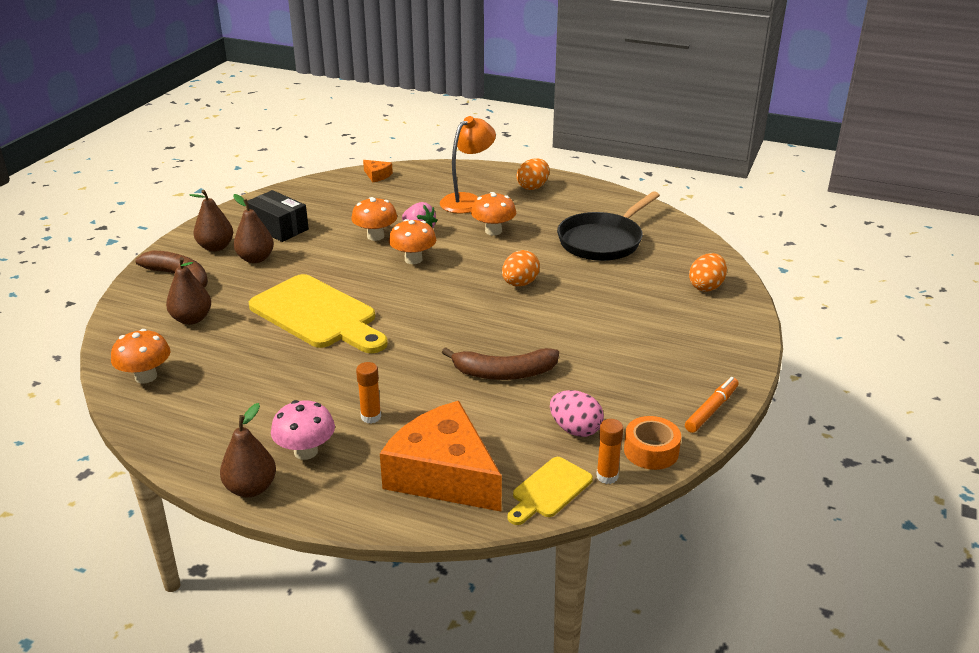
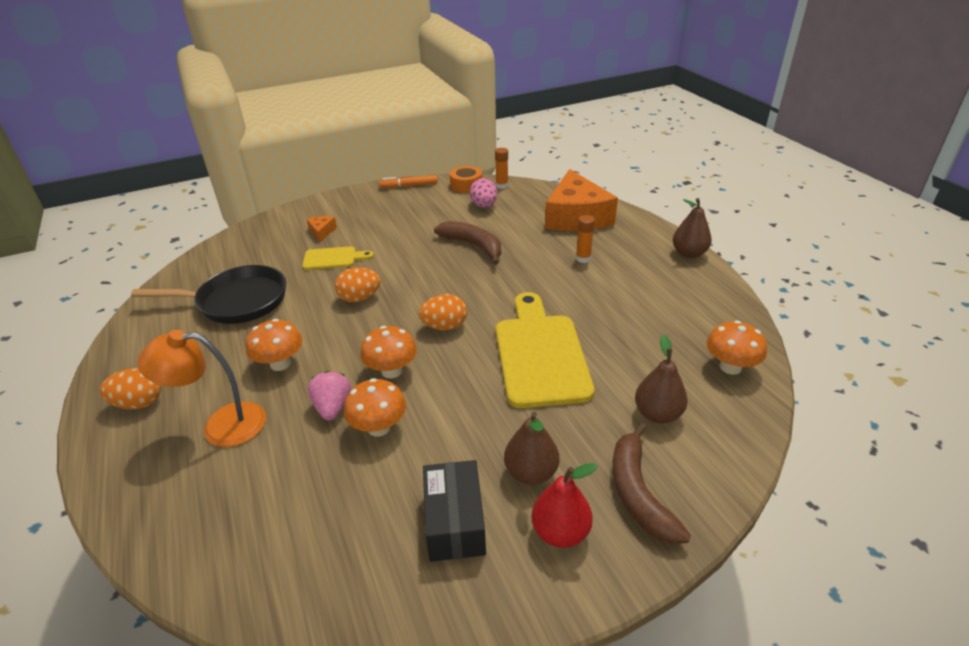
camera: 135 degrees left, 5 degrees up
brown pear [189,190,233,252] -> red pear [532,463,597,548]
pink mushroom [271,400,335,460] -> none
orange cheese [363,160,393,182] -> orange cheese moved to [306,216,337,242]
yellow cutting board [508,457,593,525] -> yellow cutting board moved to [302,246,374,270]
orange egg [689,253,727,292] -> orange egg moved to [419,294,467,330]

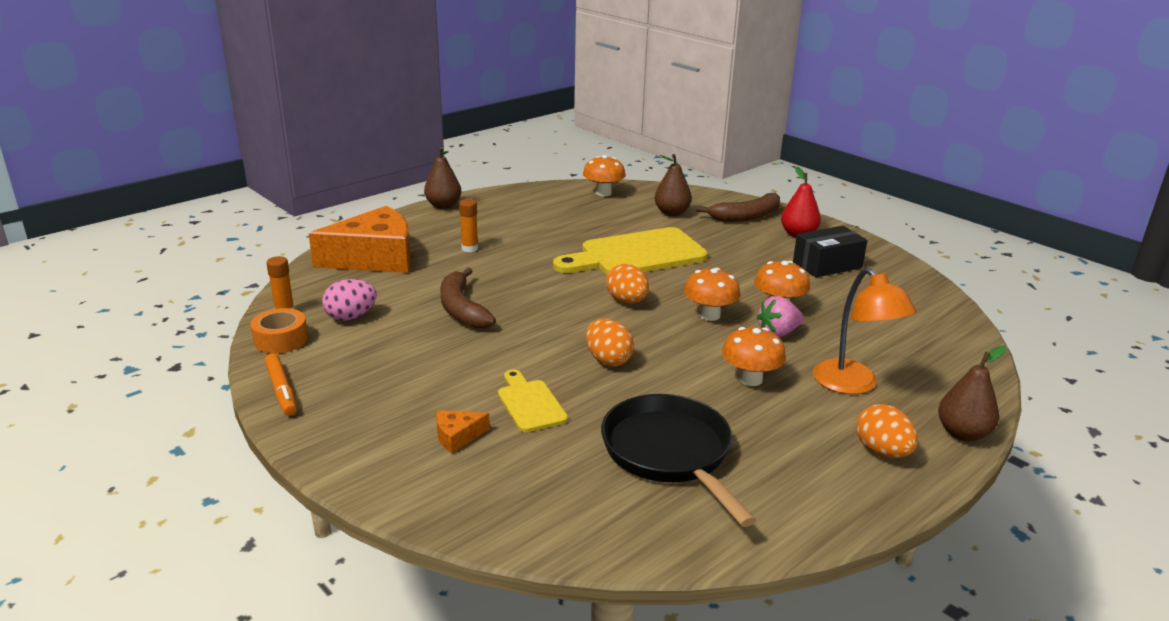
camera: 110 degrees left, 10 degrees down
brown banana [434,221,501,265] -> brown banana turned 45 degrees counterclockwise [440,267,496,328]
brown pear [504,412,559,485] -> brown pear moved to [938,346,1006,441]

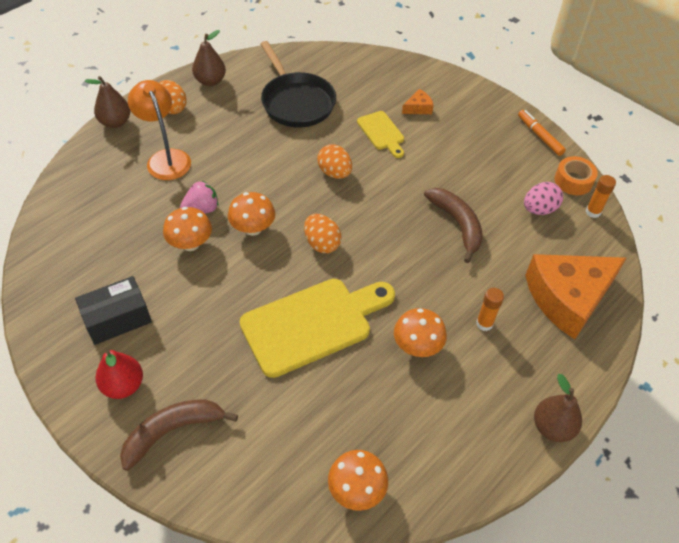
camera: 175 degrees right, 25 degrees up
brown pear [655,154,692,216] -> brown pear moved to [192,30,226,86]
orange mushroom [722,327,786,386] -> orange mushroom moved to [394,308,447,357]

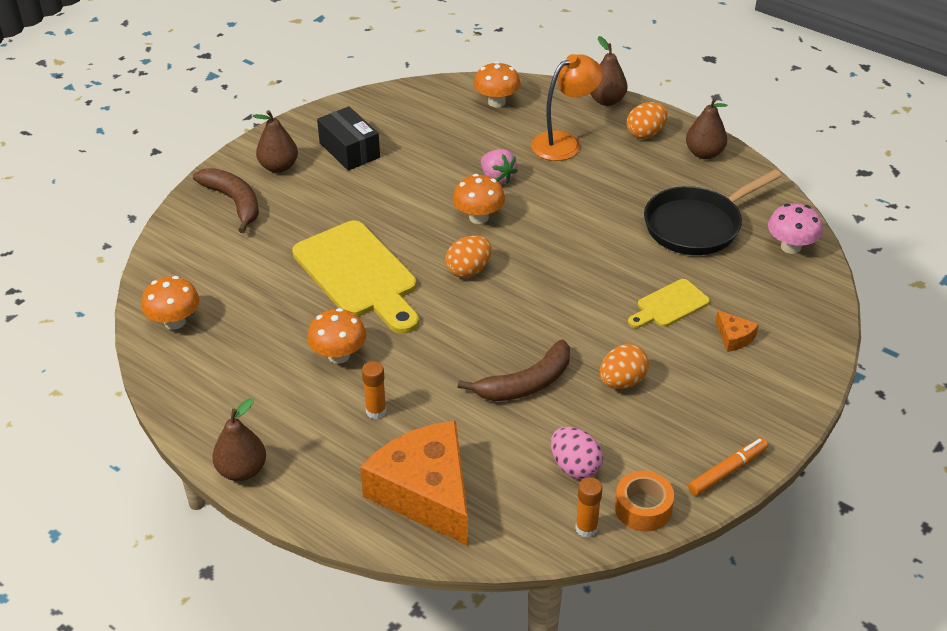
camera: 85 degrees right, 10 degrees down
red pear [95,349,143,399] -> brown pear [253,110,298,173]
orange mushroom [163,207,212,251] -> orange mushroom moved to [474,61,521,107]
orange egg [317,144,352,179] -> orange egg moved to [600,344,649,389]
none -> pink mushroom [768,203,823,254]

